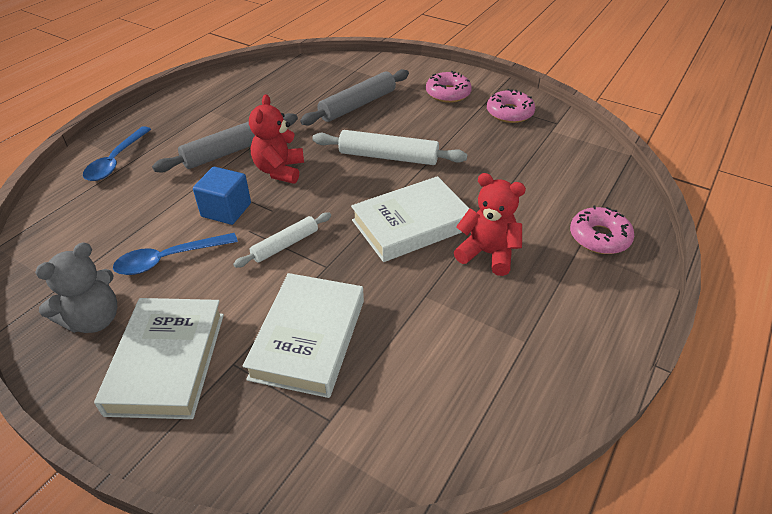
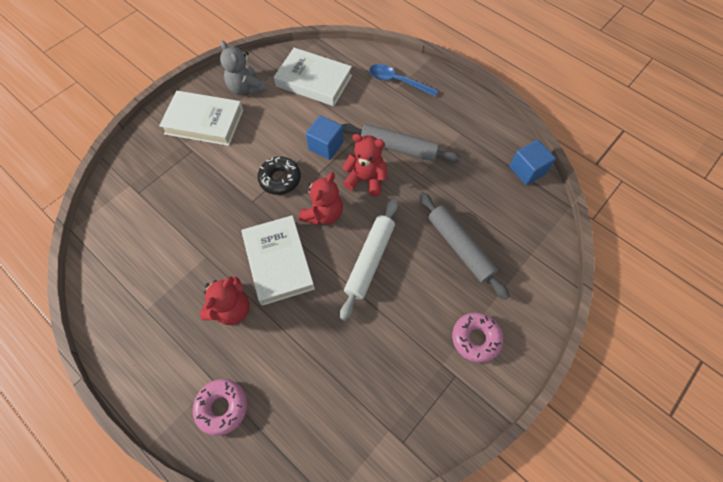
camera: 100 degrees right, 20 degrees up
blue spoon [113,233,238,275] -> none
grey rolling pin [152,113,298,172] -> grey rolling pin turned 45 degrees counterclockwise [342,123,461,163]
white rolling pin [233,212,331,268] -> black donut [258,157,301,195]
white book [242,273,364,398] -> white book moved to [274,48,352,106]
pink donut [487,89,535,123] -> none
none -> red teddy bear [299,172,343,225]
none -> blue cube [509,140,556,185]

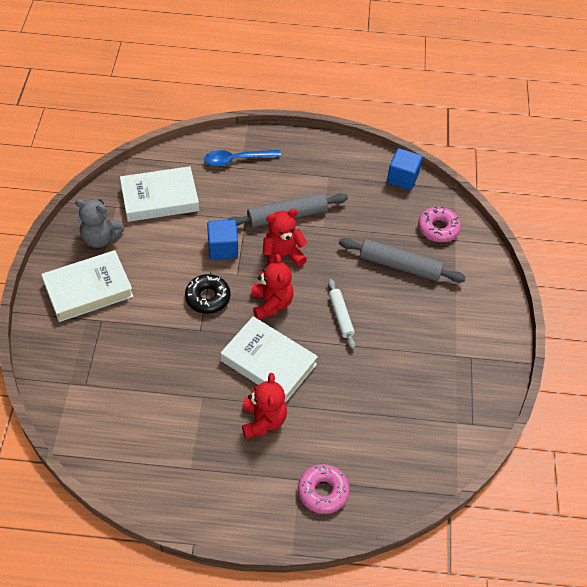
camera: 40 degrees left, 10 degrees down
white rolling pin [340,199,398,321] -> white rolling pin [328,279,355,349], size x0.62
pink donut [452,312,503,363] -> pink donut moved to [418,206,461,242]

